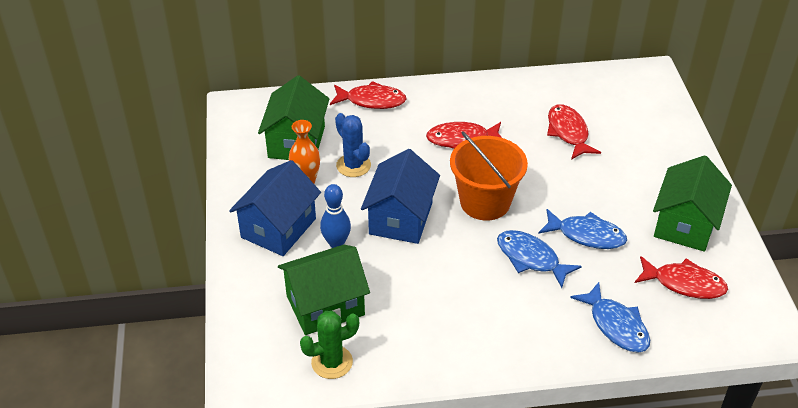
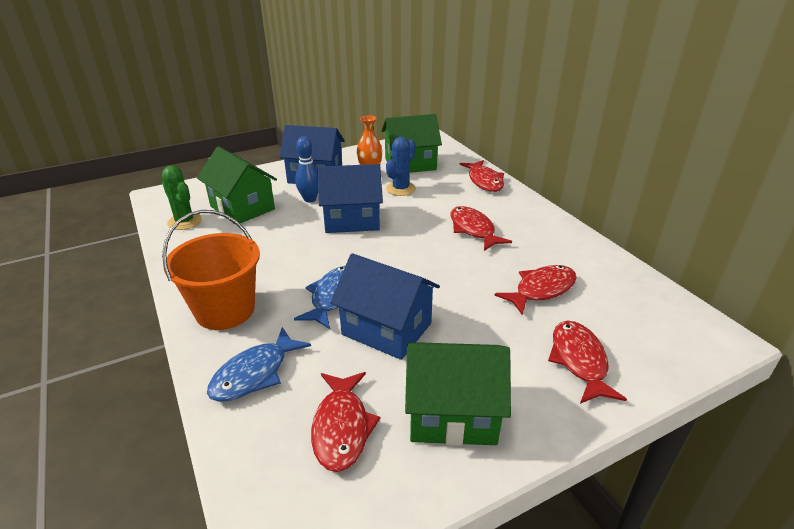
camera: 70 degrees right, 10 degrees down
orange bucket [450,131,528,220] -> orange bucket moved to [162,210,260,330]
blue fish [538,209,627,249] -> blue house [330,253,440,360]
none -> red fish [548,320,627,404]

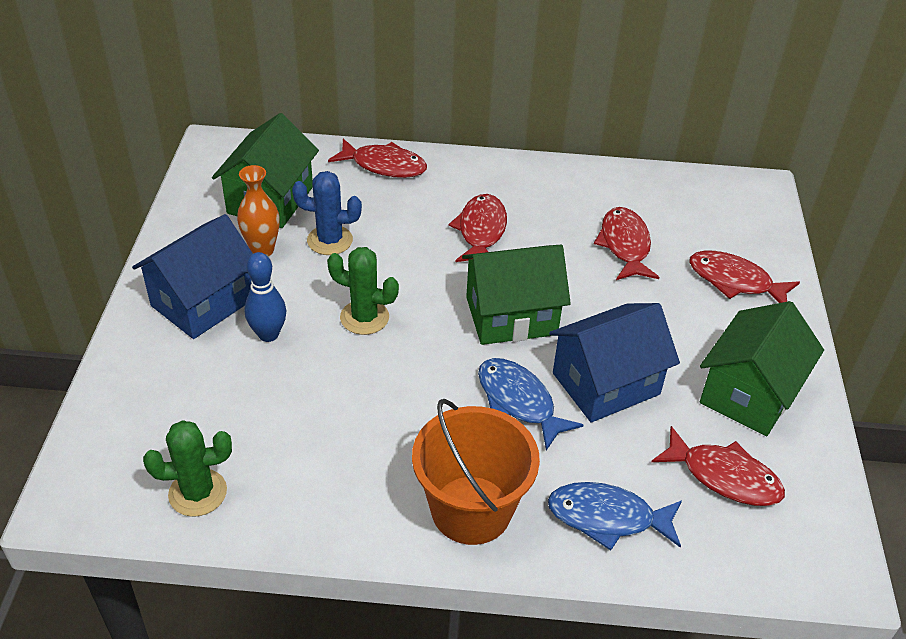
camera: 60 degrees left, 10 degrees up
green house [197,146,277,225] -> green house moved to [462,245,571,345]
blue fish [207,327,311,402] -> blue fish turned 120 degrees clockwise [548,482,682,550]
blue house [317,164,383,233] -> green cactus [327,247,399,335]
blue cactus [386,137,416,196] -> blue cactus turned 60 degrees counterclockwise [292,171,362,255]
red fish [451,206,512,251] -> red fish turned 90 degrees clockwise [448,194,507,262]

